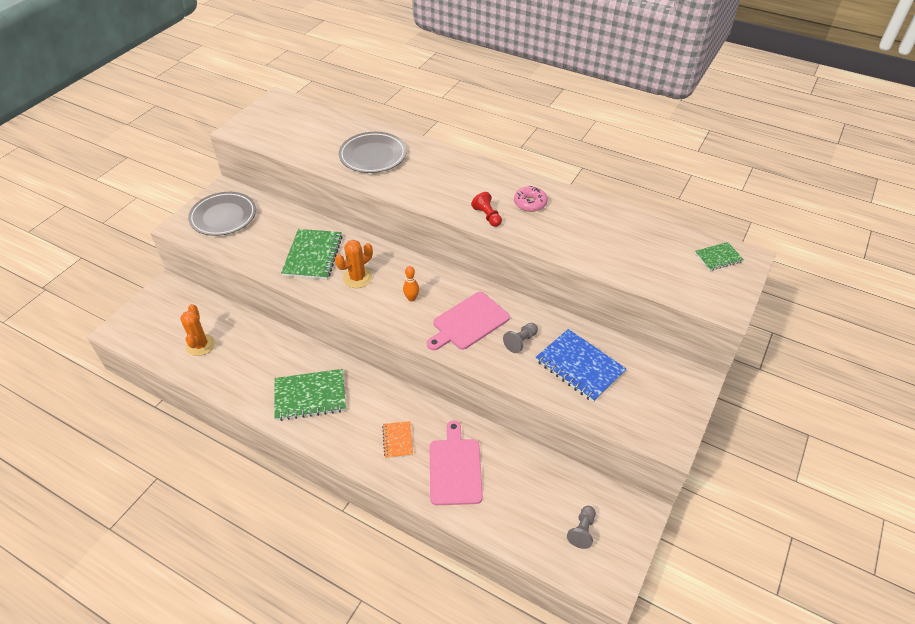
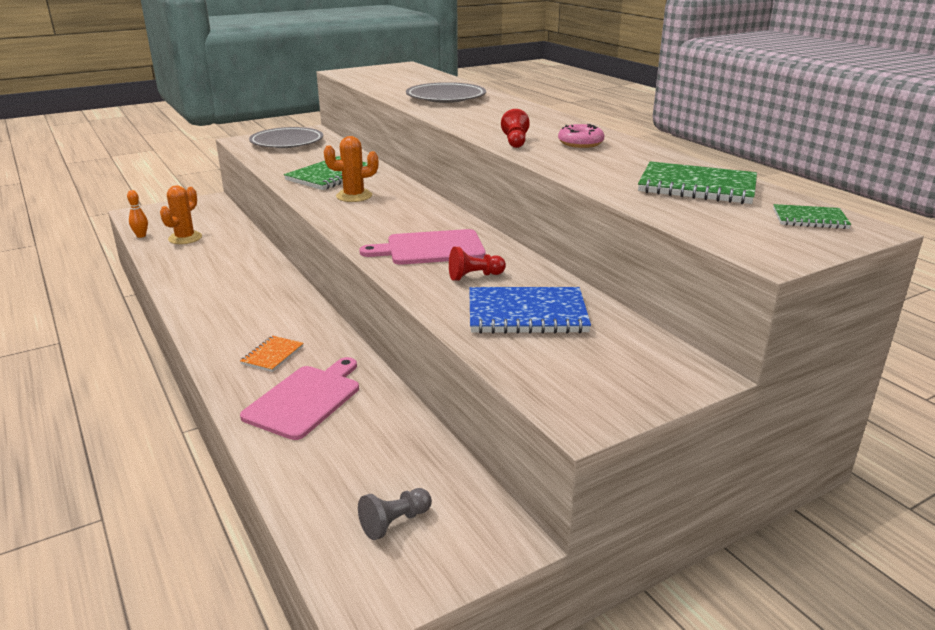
camera: 30 degrees right, 20 degrees down
green notebook [274,369,346,421] -> green notebook moved to [638,161,757,204]
orange bowling pin [403,266,419,302] -> orange bowling pin moved to [127,190,148,238]
grey pawn [503,323,538,353] -> red pawn [449,247,506,281]
blue notebook [535,329,626,402] -> blue notebook turned 75 degrees counterclockwise [469,287,591,334]

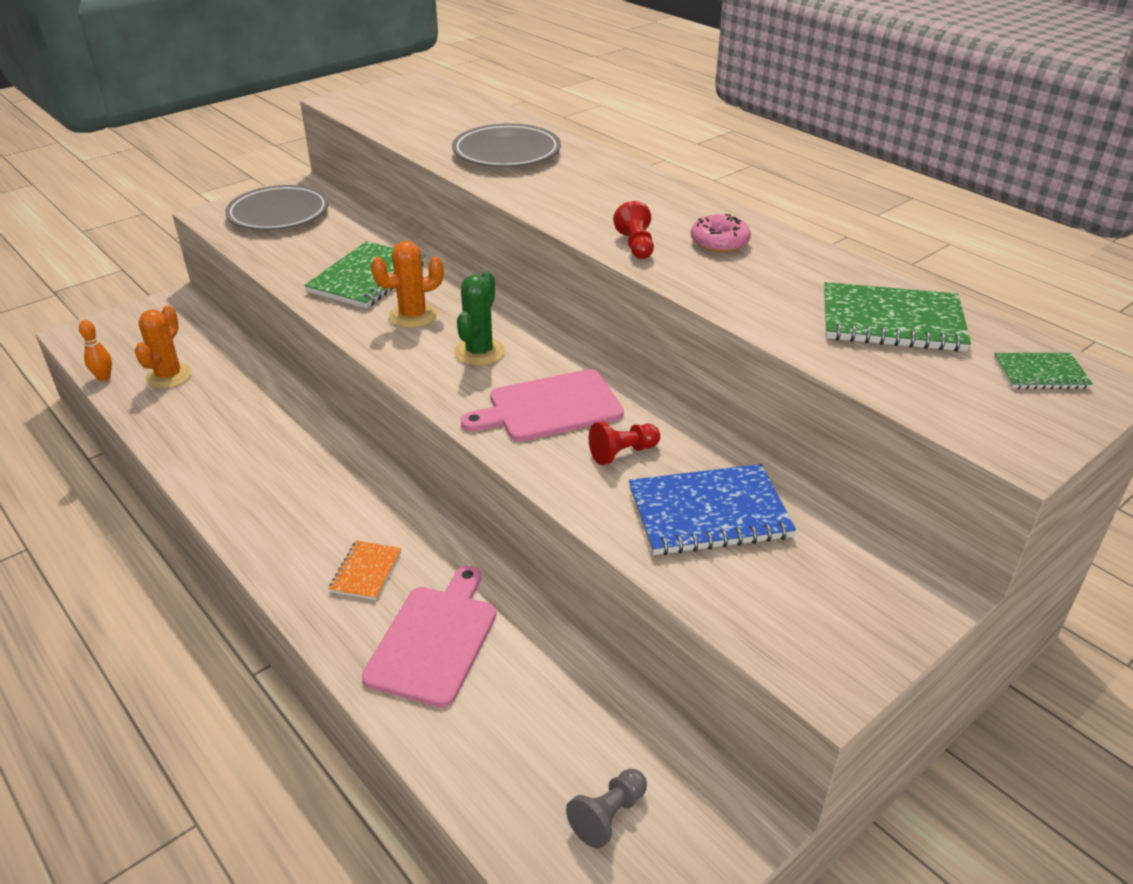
camera: 10 degrees left, 10 degrees up
none -> green cactus [454,271,505,366]

